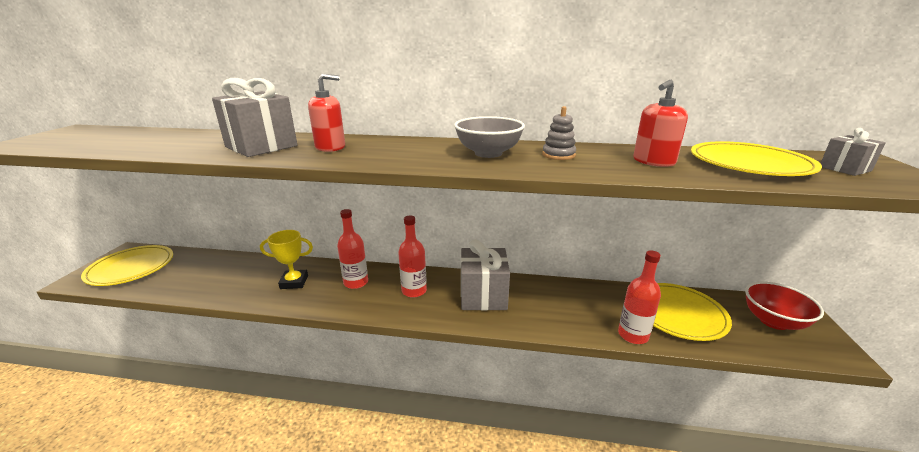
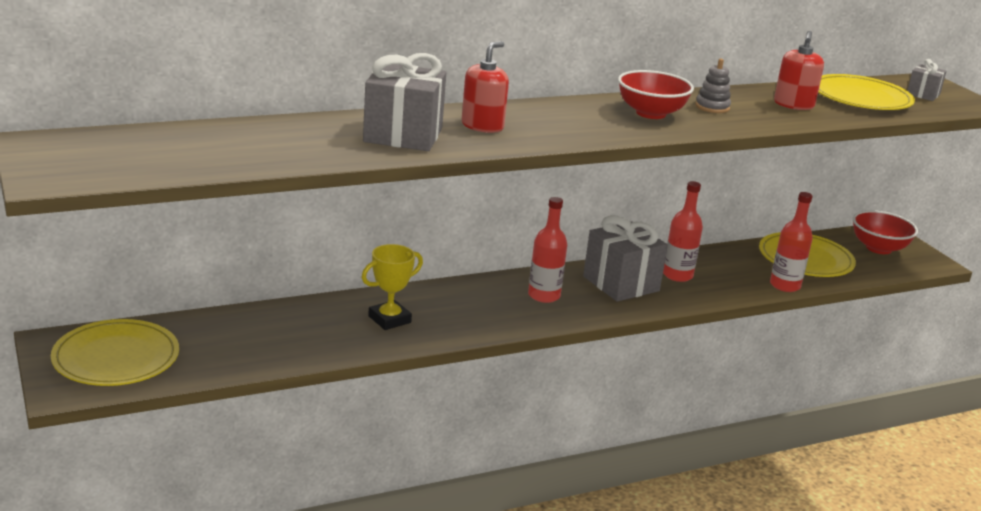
camera: 35 degrees left, 0 degrees up
red bottle [337,209,368,289] -> red bottle moved to [663,181,703,282]
grey bowl [454,116,525,158] -> red bowl [618,70,694,119]

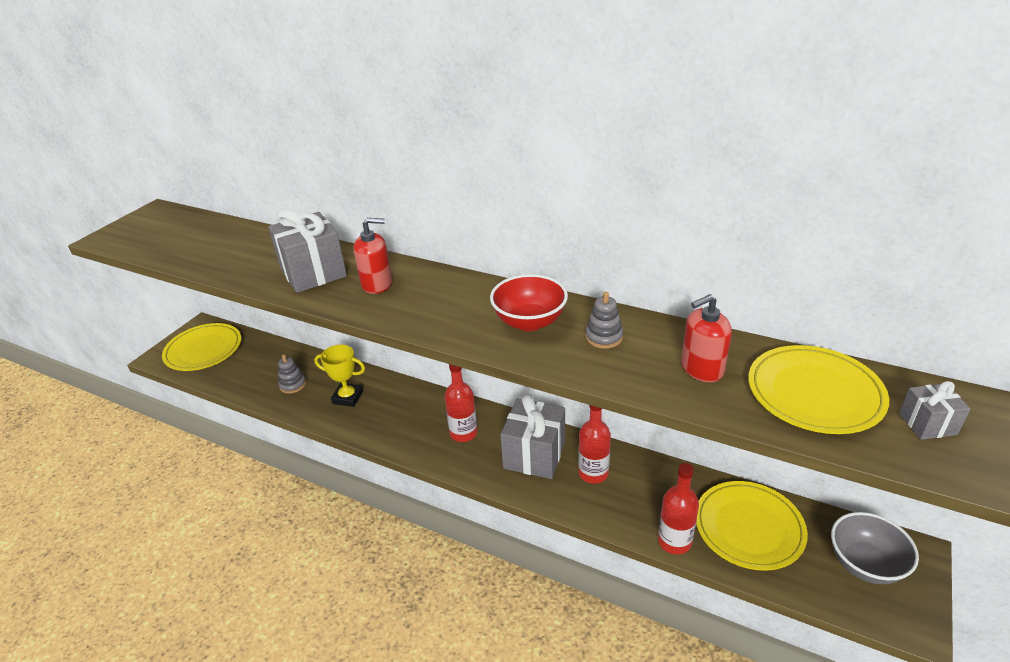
camera: 55 degrees right, 10 degrees up
red bowl [853,210,918,254] -> grey bowl [831,512,919,584]
none -> grey stacking toy [278,354,306,394]

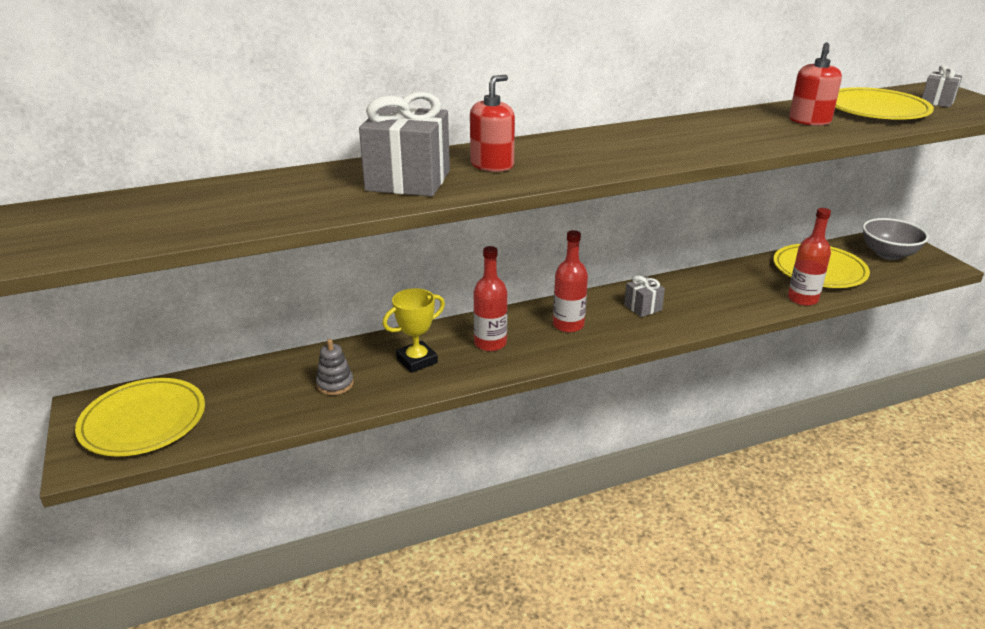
camera: 50 degrees left, 5 degrees down
red bowl [490,274,568,331] -> none
grey gift [500,394,565,479] -> grey gift [624,275,665,317], size x0.51
red bottle [578,405,611,484] -> red bottle moved to [473,246,507,351]
grey stacking toy [585,292,623,349] -> none

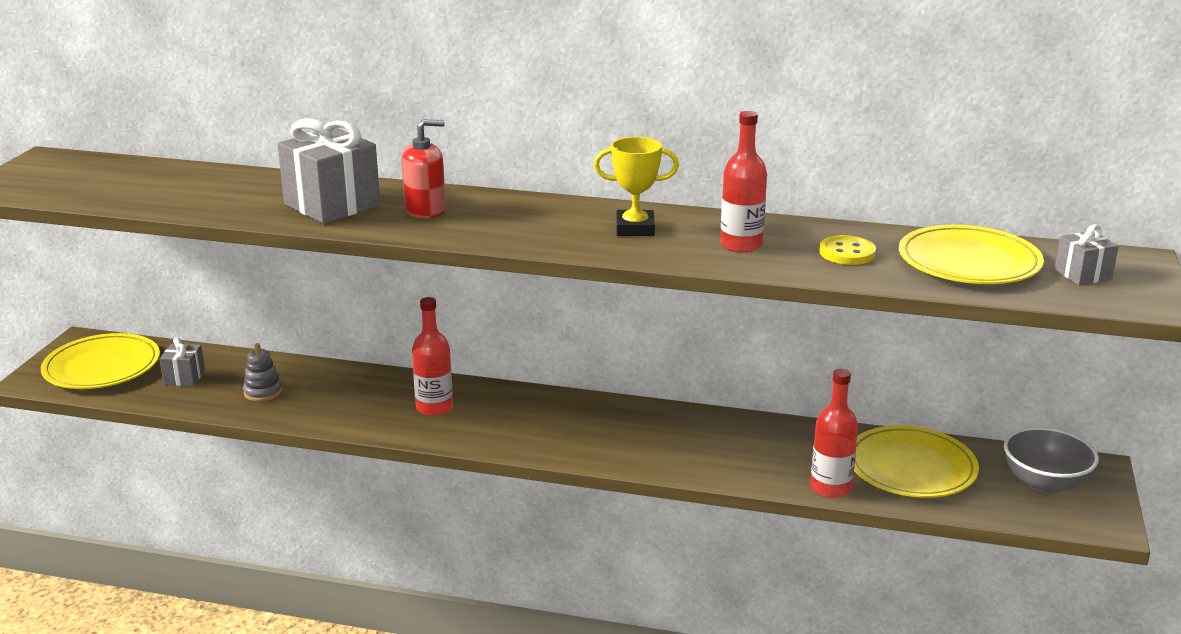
camera: 35 degrees right, 5 degrees down
yellow trophy [382,288,445,373] -> yellow trophy moved to [594,137,679,236]
red bottle [553,230,588,333] -> red bottle moved to [720,111,767,253]
grey gift [624,275,665,317] -> grey gift moved to [159,338,205,386]
red soap dispenser [789,42,842,126] -> yellow button [819,235,876,265]

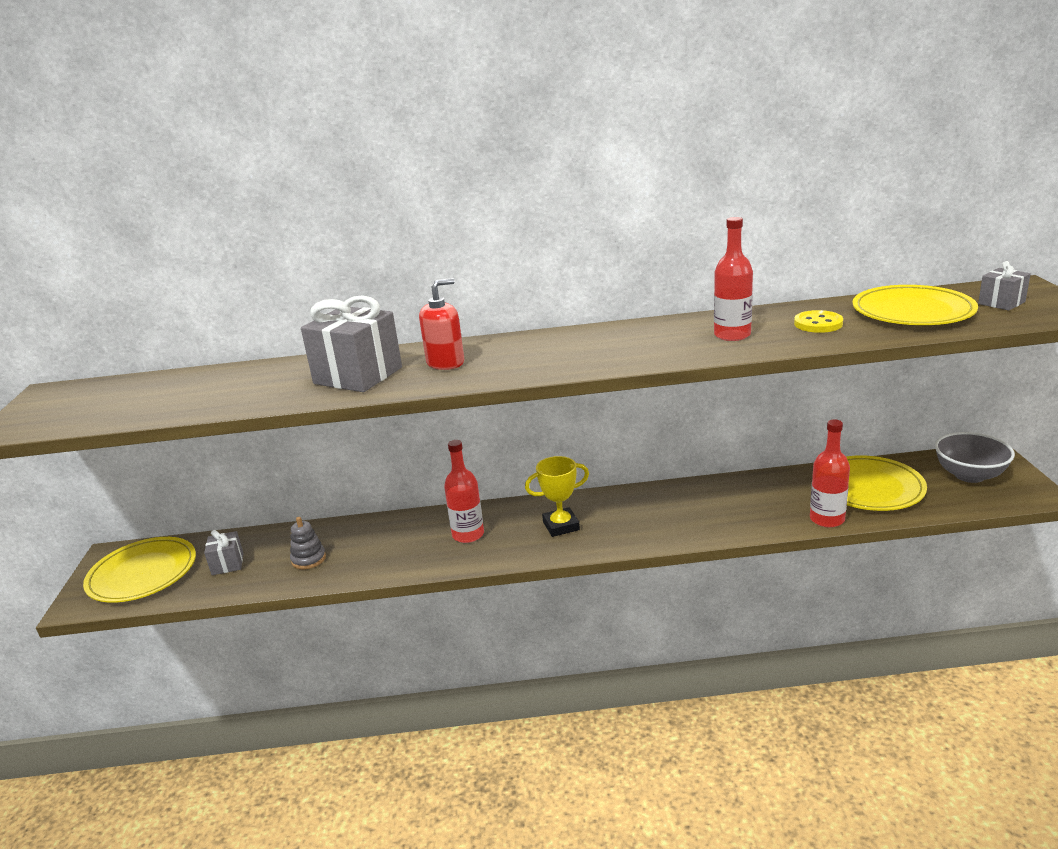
camera: 15 degrees left, 0 degrees up
yellow trophy [594,137,679,236] -> yellow trophy moved to [525,456,589,537]

